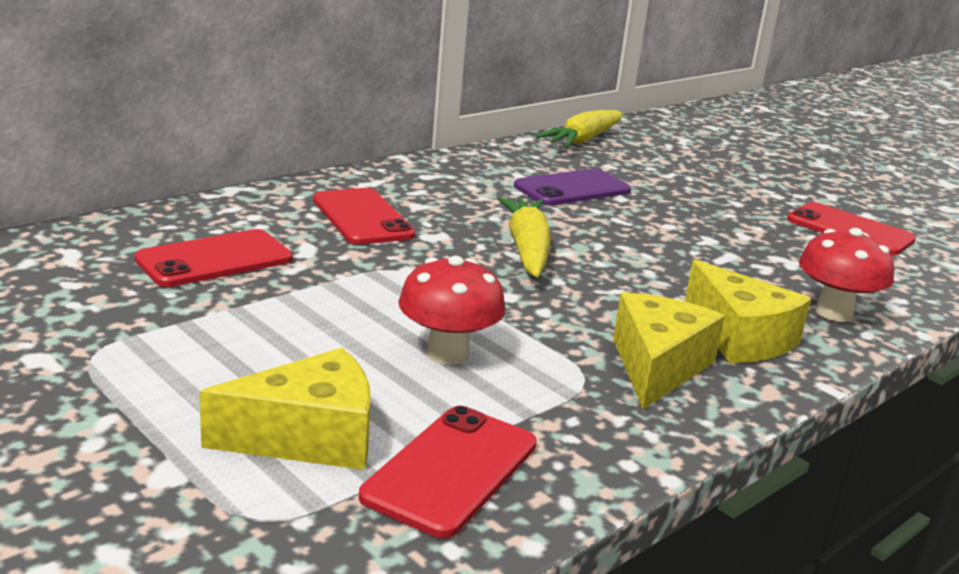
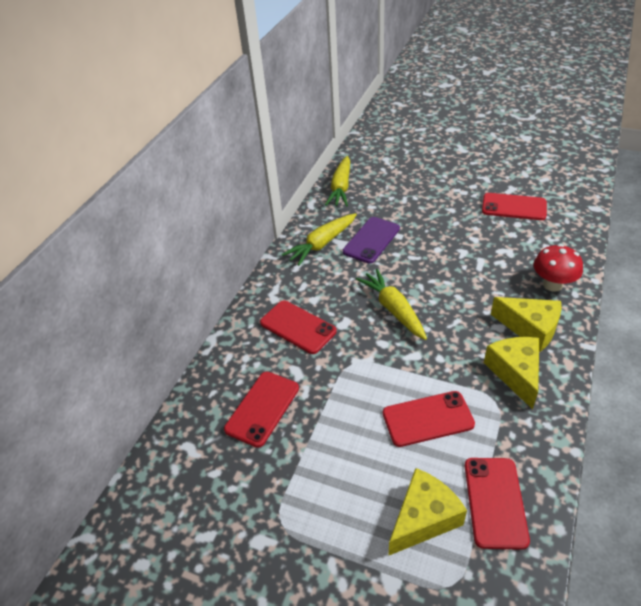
camera: 20 degrees left, 20 degrees up
red mushroom [398,256,506,365] -> red phone [383,391,475,447]
none -> yellow carrot [282,213,357,266]

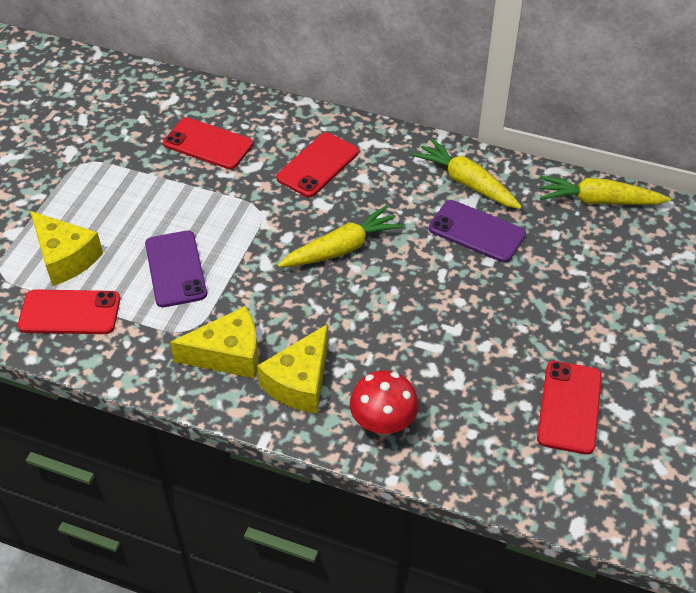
camera: 85 degrees right, 5 degrees up
red phone [383,391,475,447] -> purple phone [145,231,207,307]

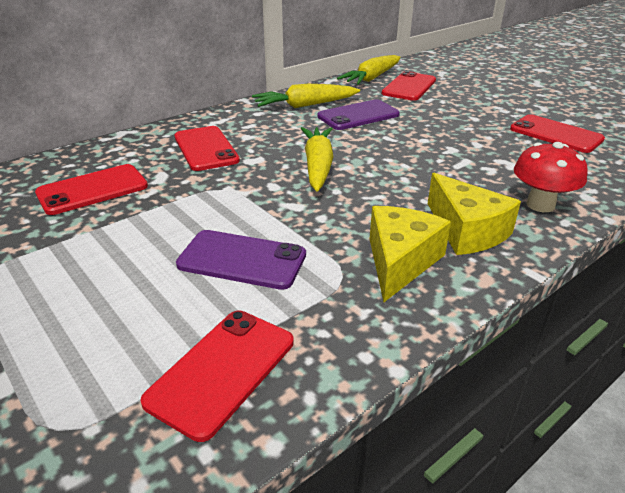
camera: 60 degrees left, 15 degrees down
yellow cheese [30,211,103,286] -> none
none -> red phone [382,71,436,101]

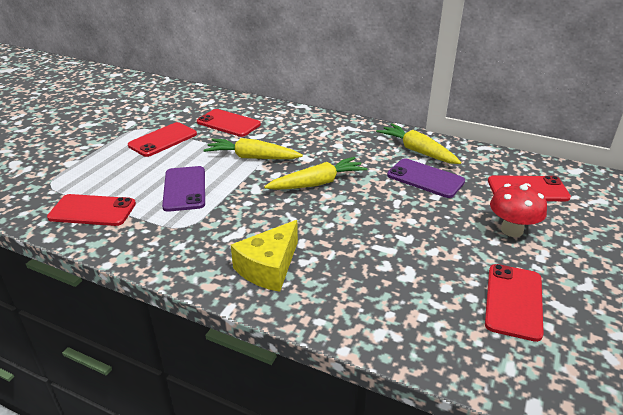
camera: 65 degrees right, 0 degrees up
red phone [174,126,240,171] -> red phone moved to [128,122,197,157]
yellow carrot [337,55,401,85] -> yellow carrot moved to [204,138,303,159]
yellow cheese [370,206,451,302] -> none
red mushroom [514,142,588,212] -> red mushroom moved to [490,183,547,237]

